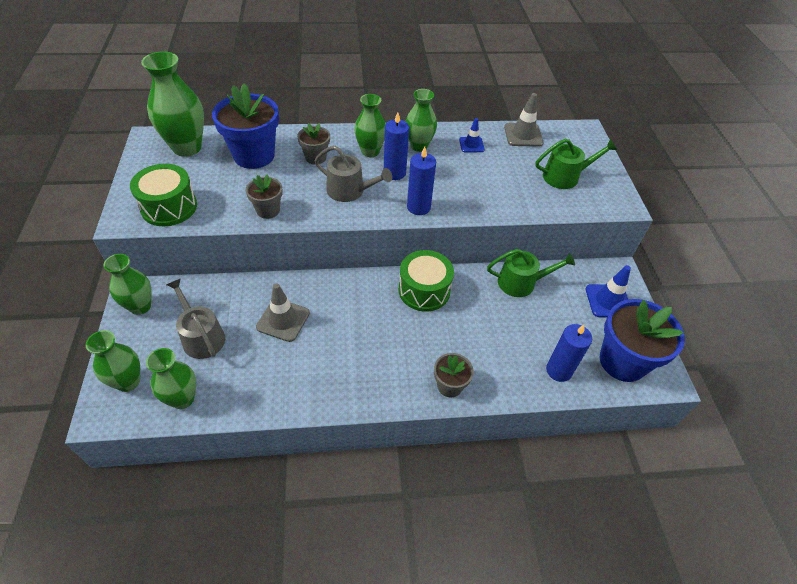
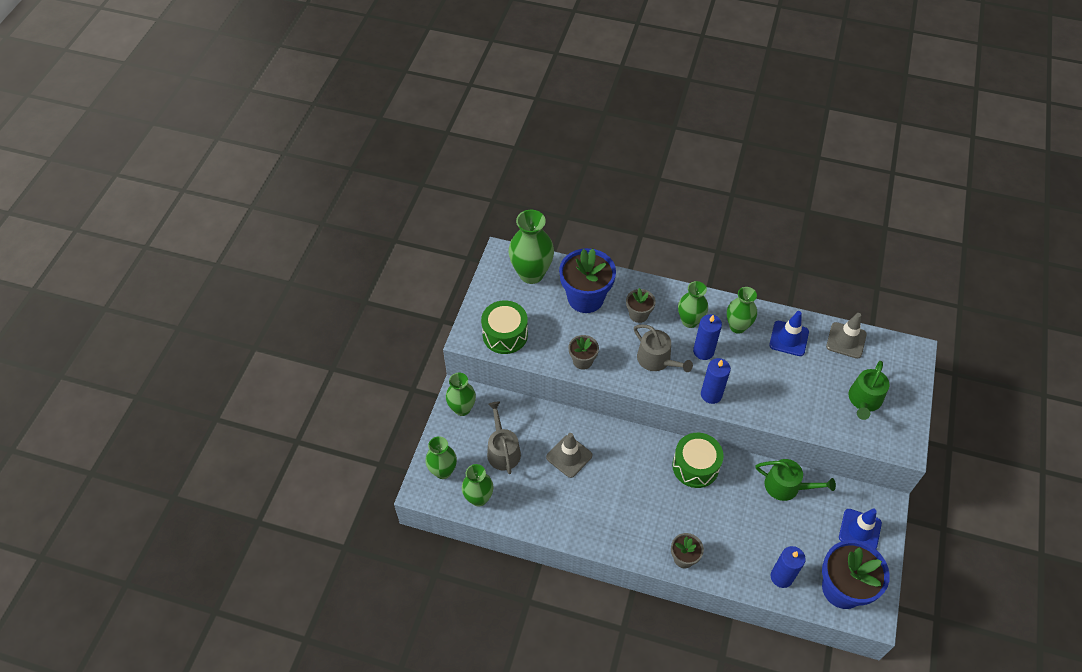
camera: 25 degrees right, 5 degrees up
blue traffic cone [459,118,485,152] -> blue traffic cone [769,311,809,356], size x1.55
green watering can [535,139,617,189] -> green watering can turned 105 degrees clockwise [848,361,890,420]

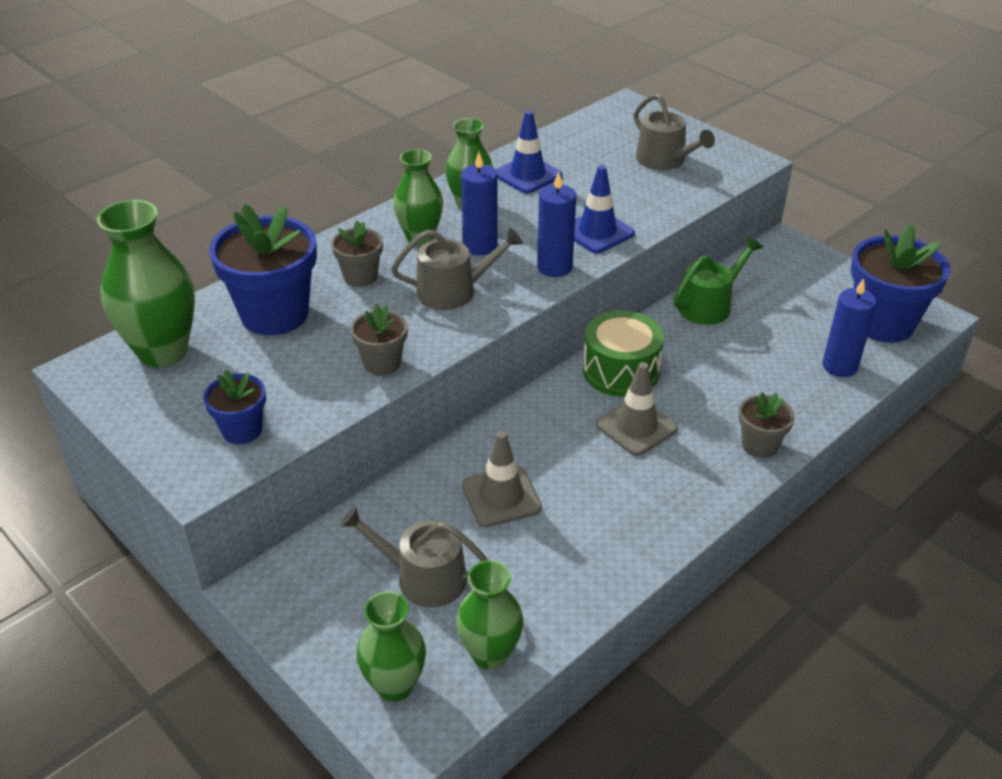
camera: 60 degrees left, 15 degrees down
green vase [446,373,476,416] -> none
green drum [481,301,528,354] -> blue flower pot [203,370,266,444]
grey traffic cone [826,313,867,359] -> grey traffic cone moved to [596,362,678,456]
blue traffic cone [839,508,882,549] -> blue traffic cone moved to [574,165,635,253]
green watering can [848,361,890,420] -> grey watering can [634,93,715,170]

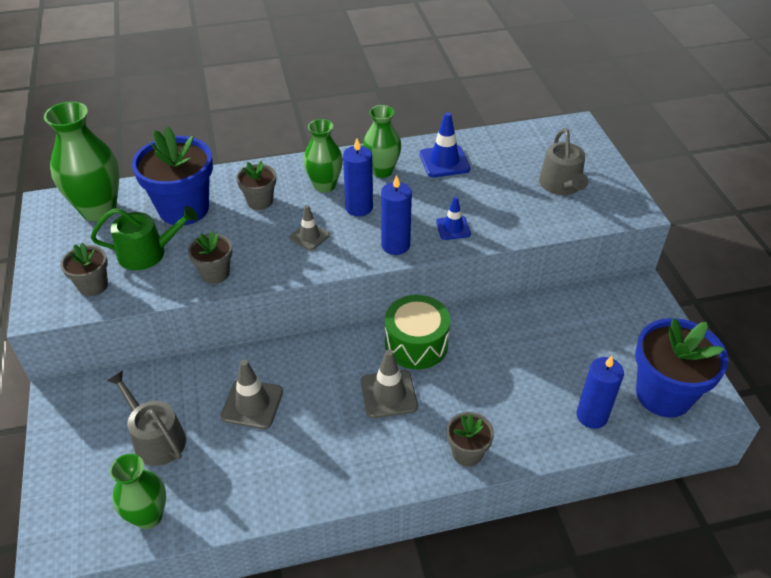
camera: 30 degrees right, 5 degrees up
blue flower pot [203,370,266,444] -> grey flower pot [61,242,108,296]
green vase [357,591,426,702] -> none
grey watering can [391,228,523,310] -> grey traffic cone [289,205,330,251]
blue traffic cone [574,165,635,253] -> blue traffic cone [436,196,471,240], size x0.64
green watering can [673,237,763,325] -> green watering can moved to [90,206,198,270]

